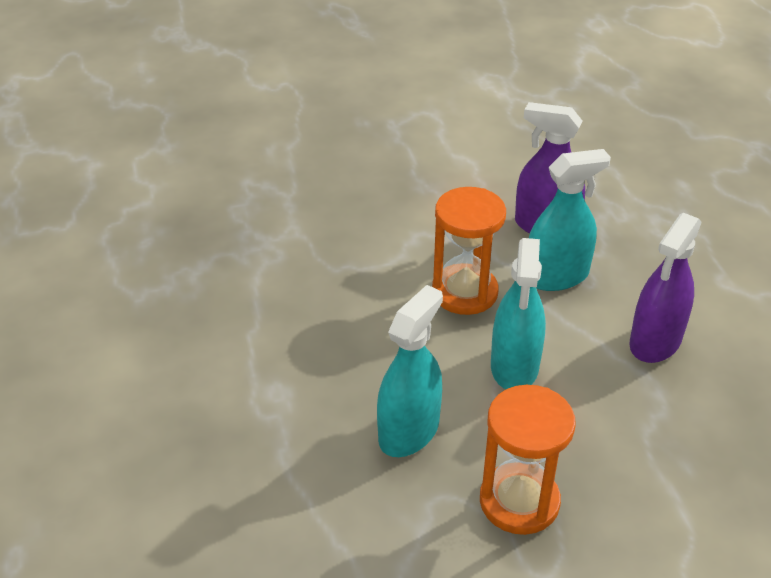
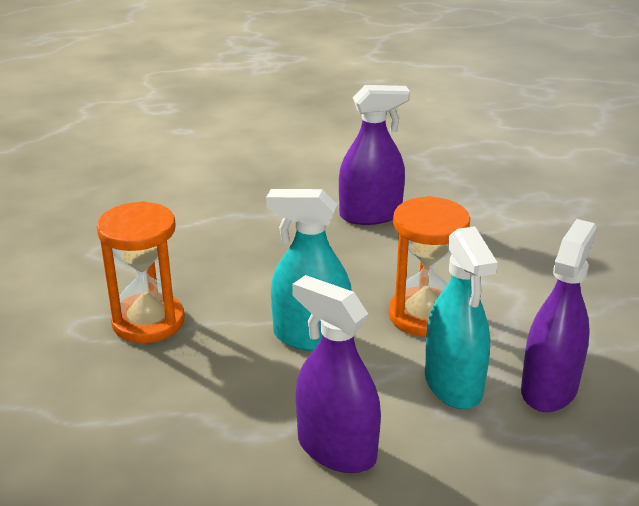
camera: 95 degrees right, 10 degrees down
turquoise spray bottle [377,285,443,457] -> none
none -> purple spray bottle [339,85,410,225]

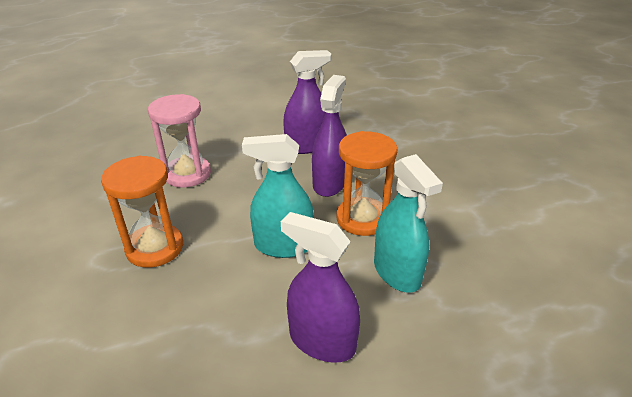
camera: 10 degrees left, 5 degrees up
purple spray bottle [521,219,597,412] -> purple spray bottle moved to [312,75,347,197]
none -> pink hourglass [148,94,211,188]

